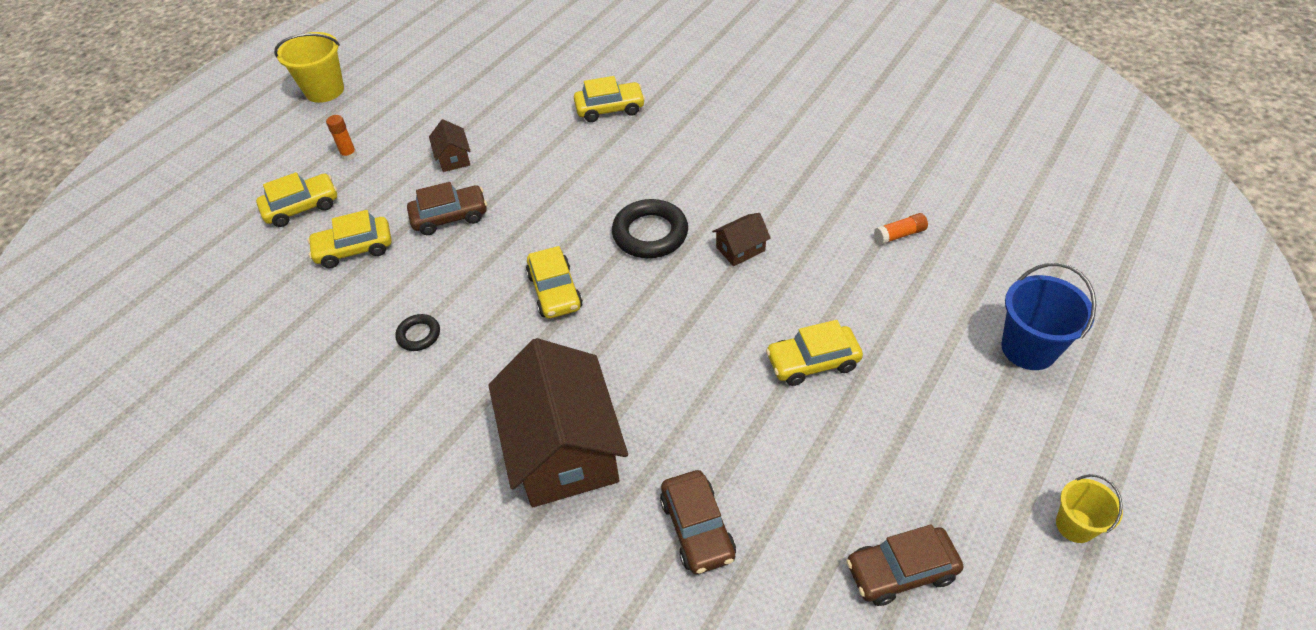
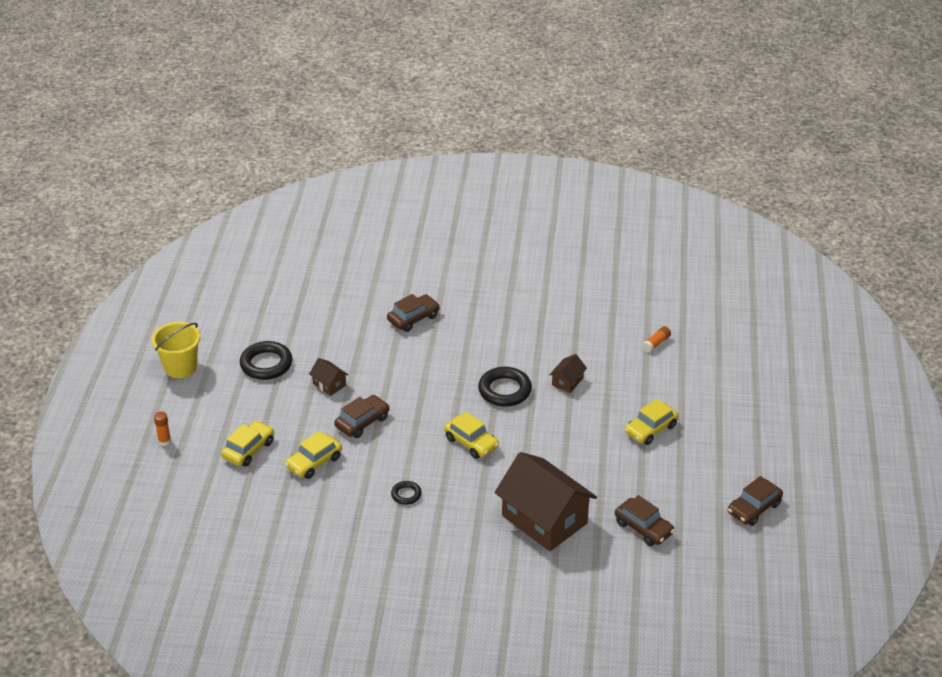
camera: 30 degrees left, 10 degrees down
orange glue stick [326,115,357,160] -> orange glue stick moved to [154,411,171,446]
yellow car [574,76,645,122] -> brown car [387,294,440,332]
blue bucket [1001,263,1096,370] -> none
yellow bucket [1056,474,1123,543] -> none
none -> black ring [240,341,292,380]

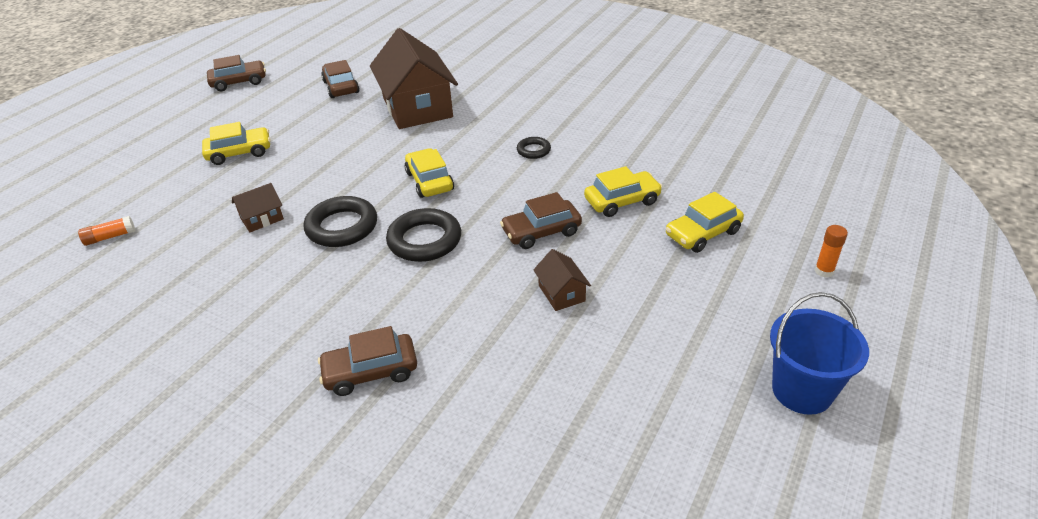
camera: 155 degrees left, 0 degrees up
yellow bucket [152,322,201,378] -> blue bucket [770,292,869,415]
black ring [240,341,292,380] -> black ring moved to [386,208,461,262]

